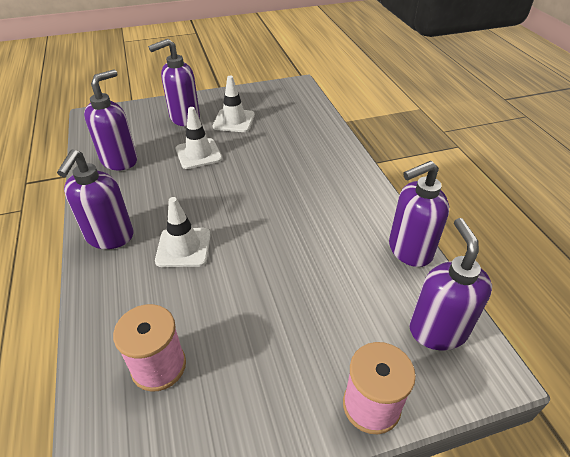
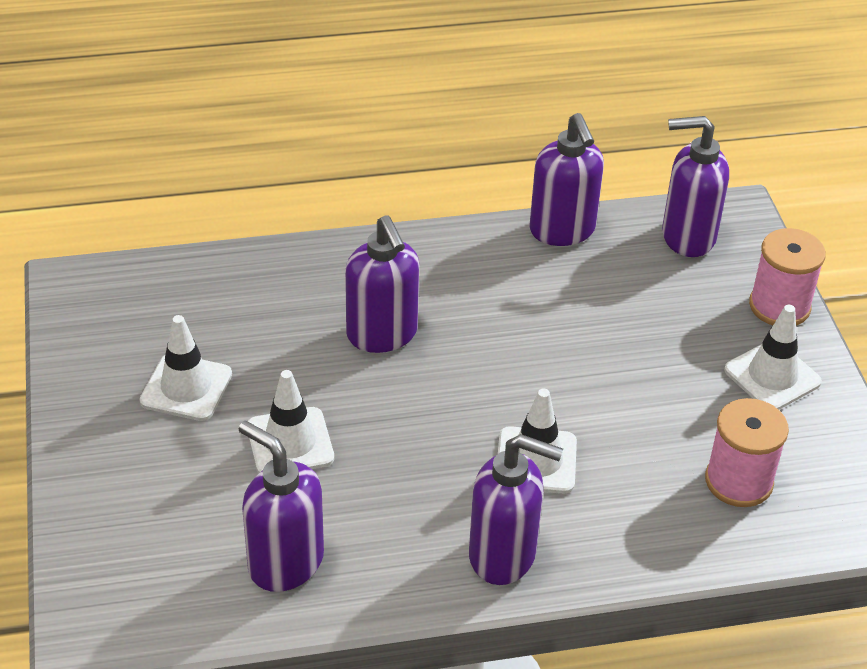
camera: 85 degrees left, 0 degrees up
purple soap dispenser [148,39,200,126] -> purple soap dispenser moved to [345,216,419,353]
none -> white traffic cone [724,305,822,410]

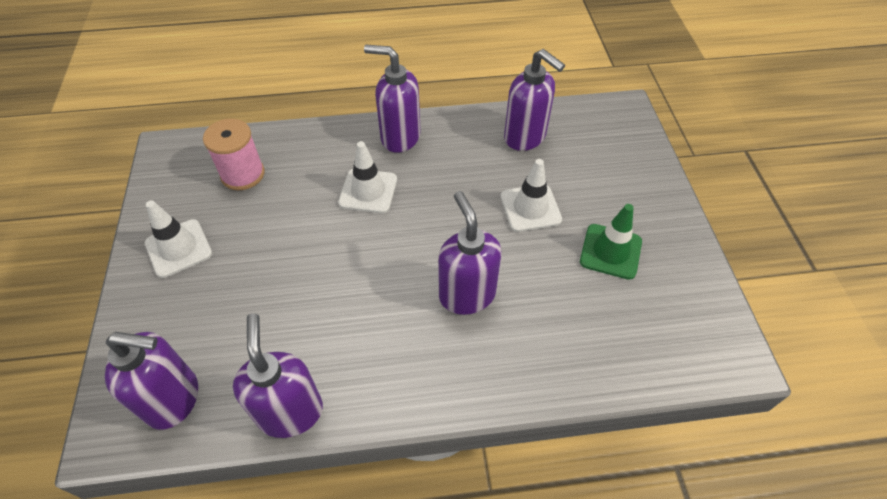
camera: 175 degrees left, 10 degrees up
white traffic cone [140,315,232,421] -> green traffic cone [580,204,642,280]
pink spool [749,228,826,325] -> none

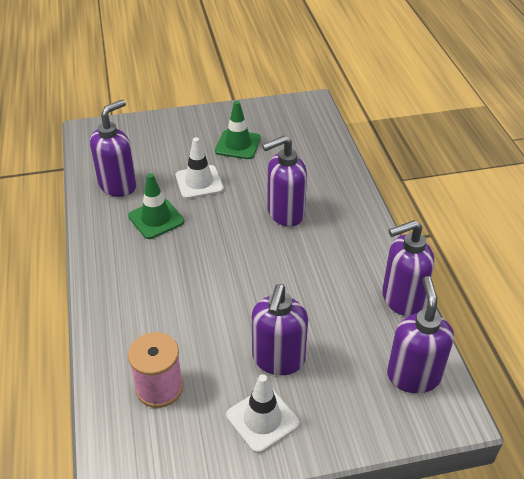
camera: 95 degrees left, 10 degrees down
white traffic cone [338,141,397,213] -> none
purple soap dispenser [364,45,421,153] -> purple soap dispenser moved to [252,284,308,375]
none -> green traffic cone [128,173,184,239]

